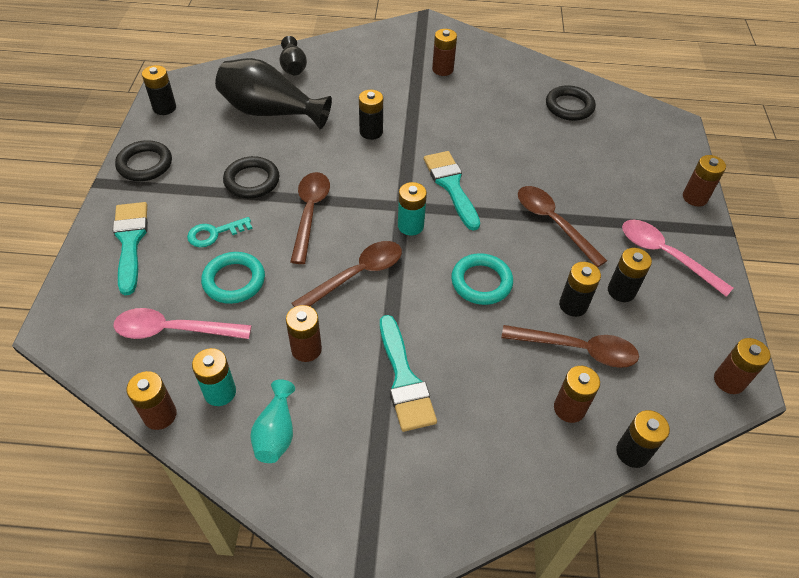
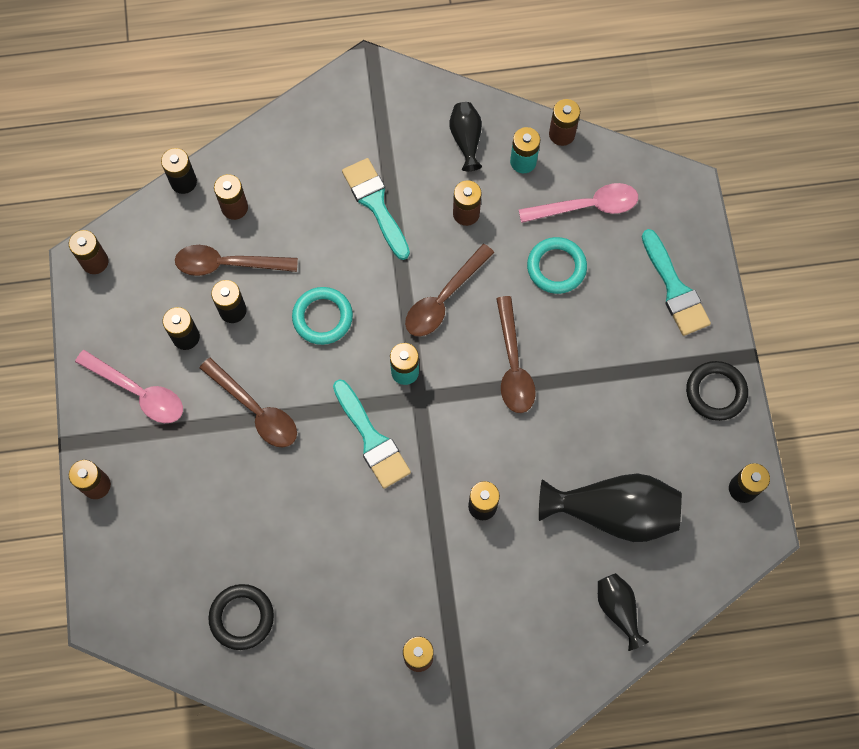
camera: 170 degrees right, 20 degrees up
turquoise key [187,217,253,247] -> none
black ring [223,156,279,198] -> none
turquoise vase [250,379,295,463] -> black vase [449,102,482,171]

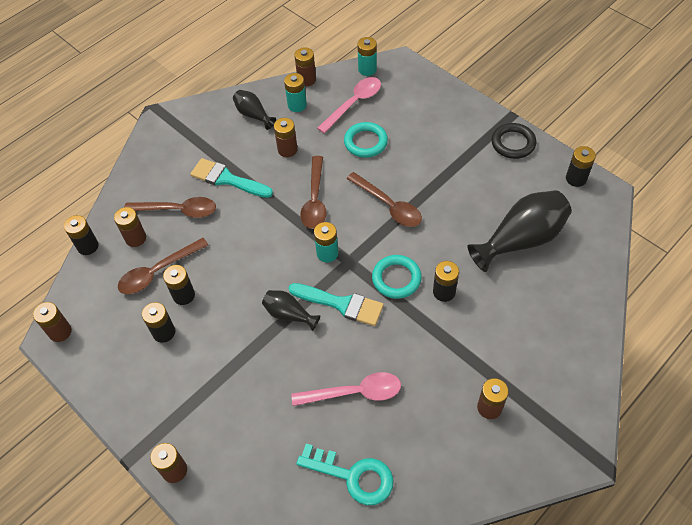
camera: 35 degrees left, 15 degrees down
pink spoon [75,350,183,423] -> pink spoon moved to [291,372,401,406]
brown spoon [200,357,297,447] -> brown spoon moved to [124,197,216,218]
black ring [208,584,274,650] -> turquoise key [296,444,394,505]
turquoise ring [292,287,353,345] -> turquoise ring moved to [372,255,422,299]
black vase [598,573,649,651] -> black vase moved to [262,290,321,331]
turquoise brush [642,229,711,336] -> none
none -> turquoise battery [357,37,377,76]

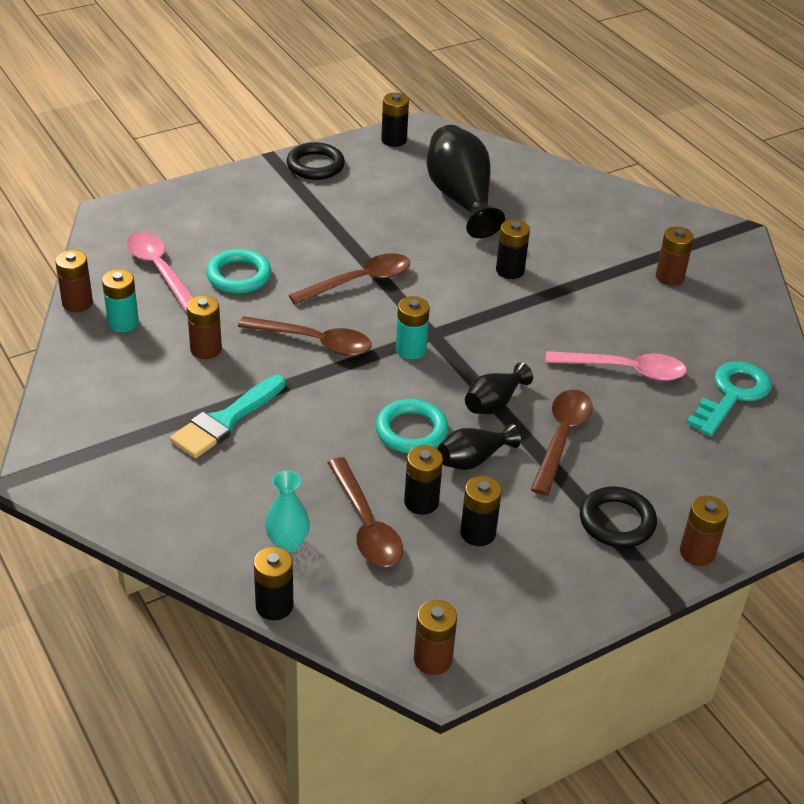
camera: 80 degrees left, 15 degrees down
brown battery [114,207,146,247] -> turquoise vase [265,471,310,552]
brown spoon [124,197,216,218] -> brown spoon moved to [531,389,593,496]
black vase [233,90,276,130] -> black vase moved to [438,423,521,470]
turquoise brush [288,283,384,326] -> none
pink spoon [291,372,401,406] -> pink spoon turned 90 degrees clockwise [545,351,687,381]
turquoise battery [357,37,377,76] -> none
turquoise ring [372,255,422,299] -> turquoise ring moved to [376,399,449,453]
none -> black ring [580,487,657,548]

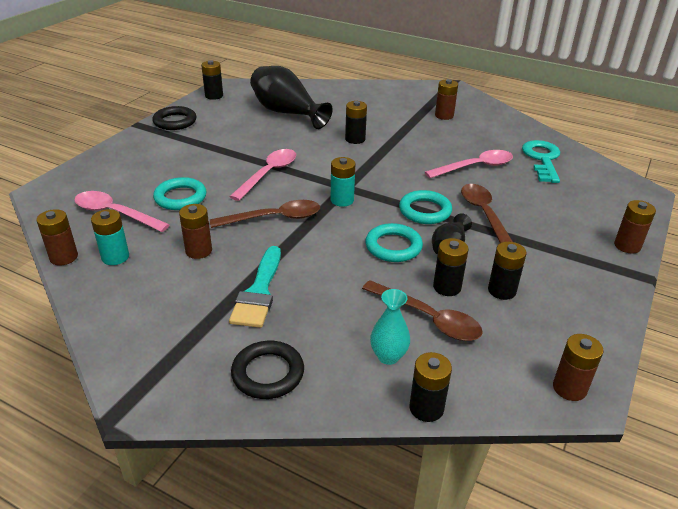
camera: 30 degrees left, 5 degrees down
brown spoon [289,253,410,305] -> pink spoon [229,149,296,201]
black vase [465,363,533,414] -> turquoise ring [399,190,452,224]
black ring [580,487,657,548] -> black ring moved to [231,341,304,399]

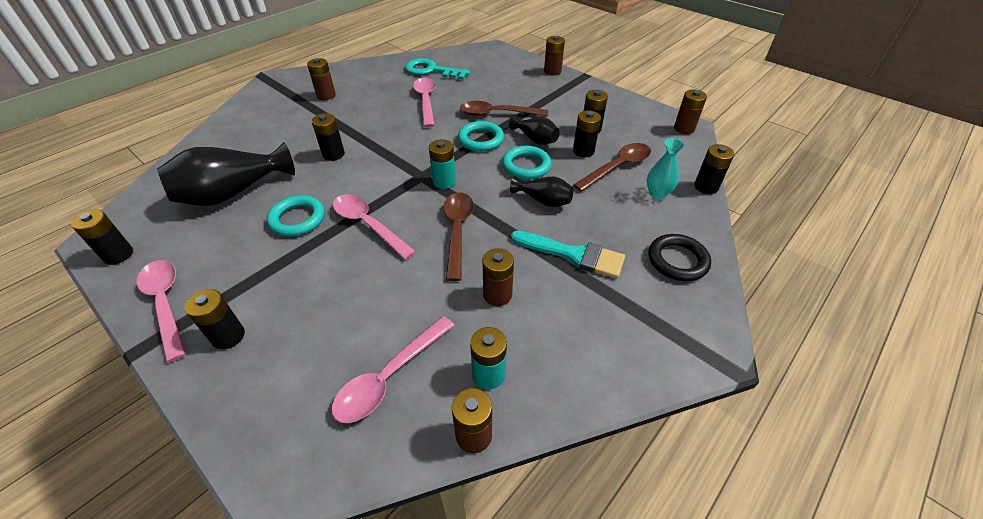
camera: 75 degrees left, 10 degrees up
black ring [152,106,197,130] -> pink spoon [137,260,186,363]
turquoise ring [153,177,206,210] -> turquoise ring moved to [267,195,325,237]
none -> black battery [185,289,245,349]
none -> black vase [510,176,574,207]

